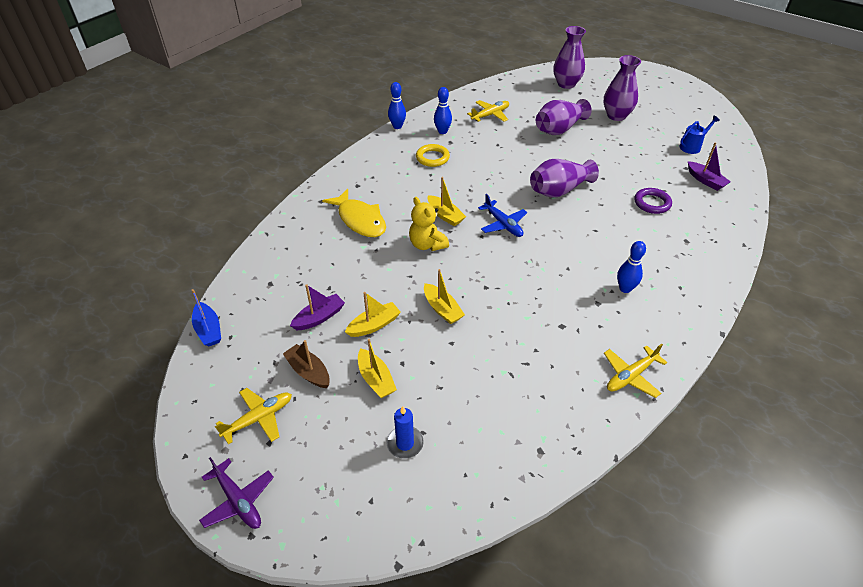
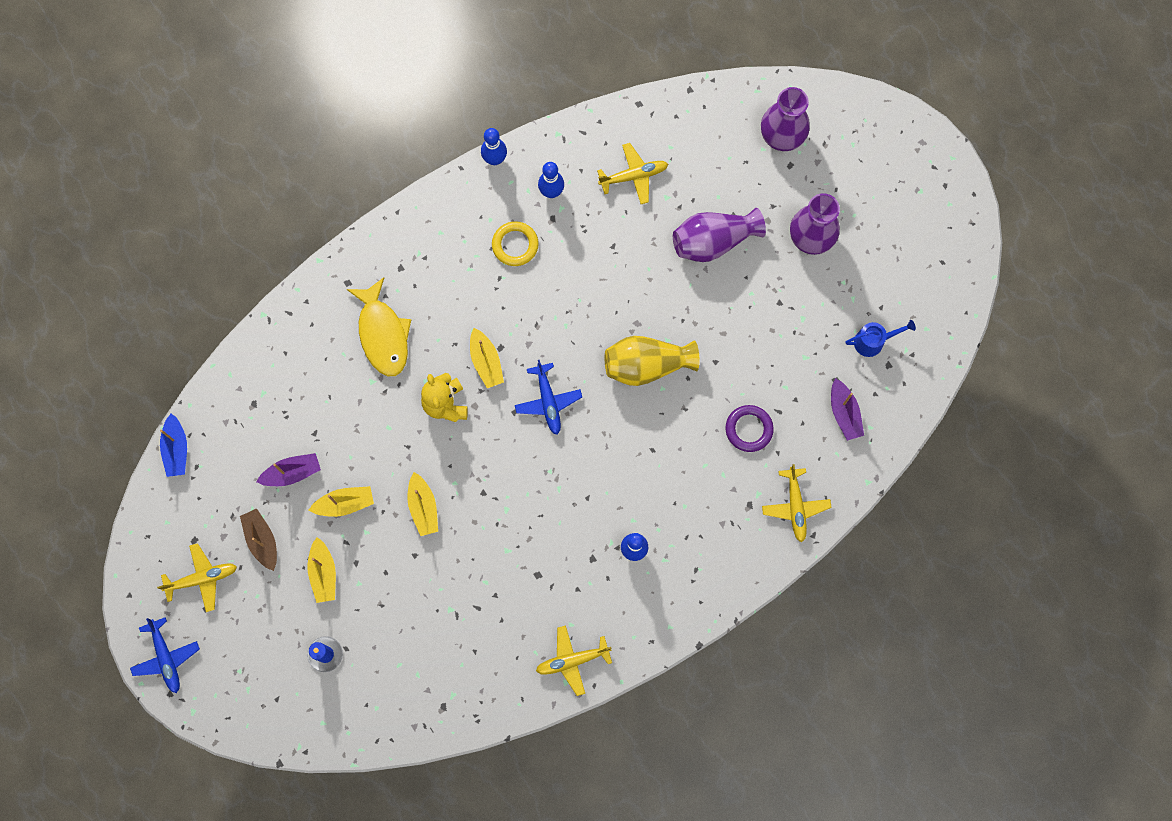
camera: 20 degrees right, 30 degrees up
purple plane [199,457,274,529] -> blue plane [130,617,200,693]
purple vase [530,159,599,197] -> yellow vase [605,336,700,386]
none -> yellow plane [762,464,832,542]

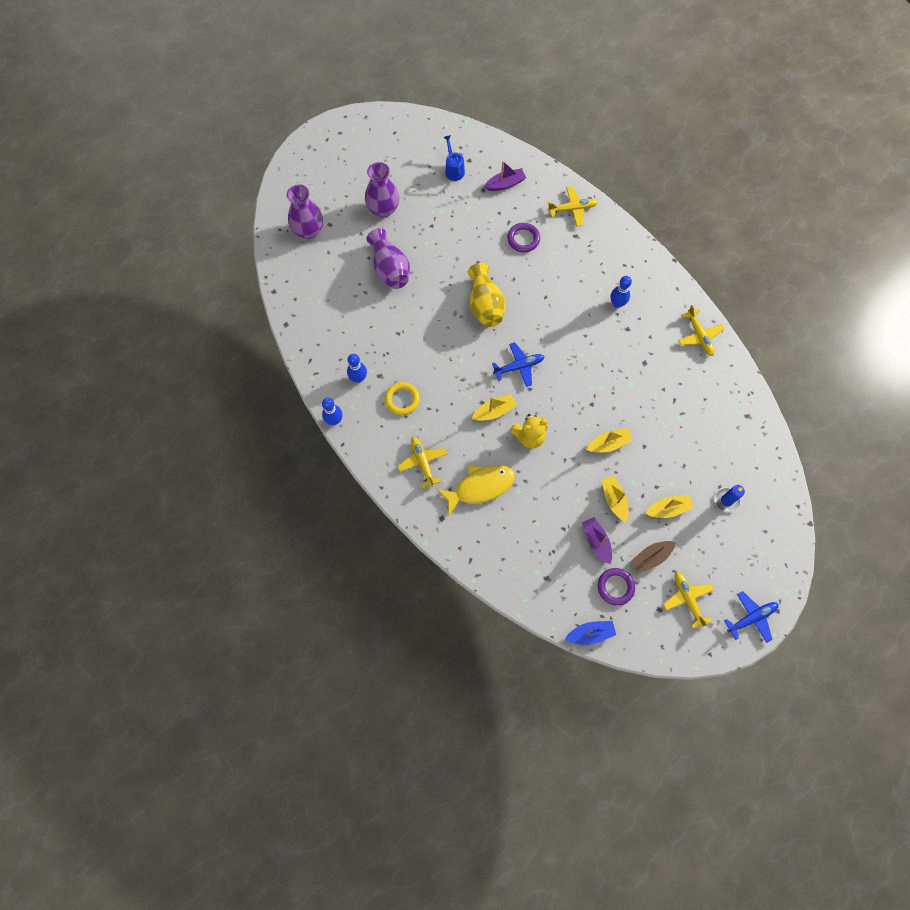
camera: 95 degrees left, 5 degrees down
yellow plane [597,143,668,204] -> yellow plane moved to [398,436,447,488]
none -> purple ring [598,568,635,606]

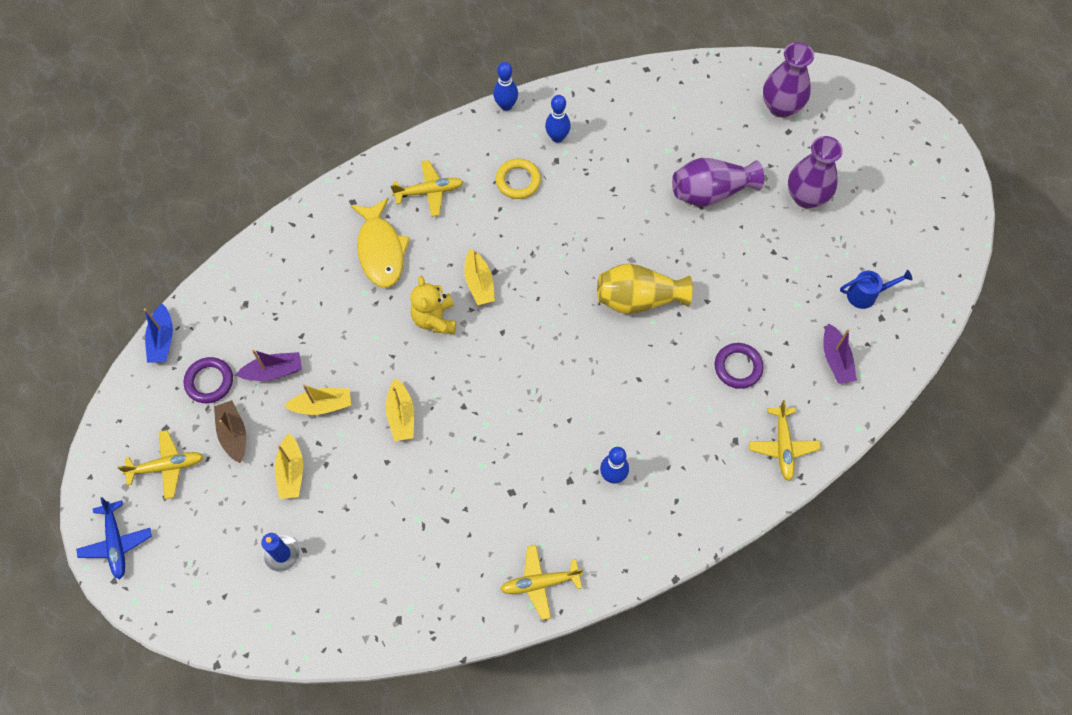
camera: 100 degrees right, 5 degrees down
blue plane [492,342,545,387] -> none

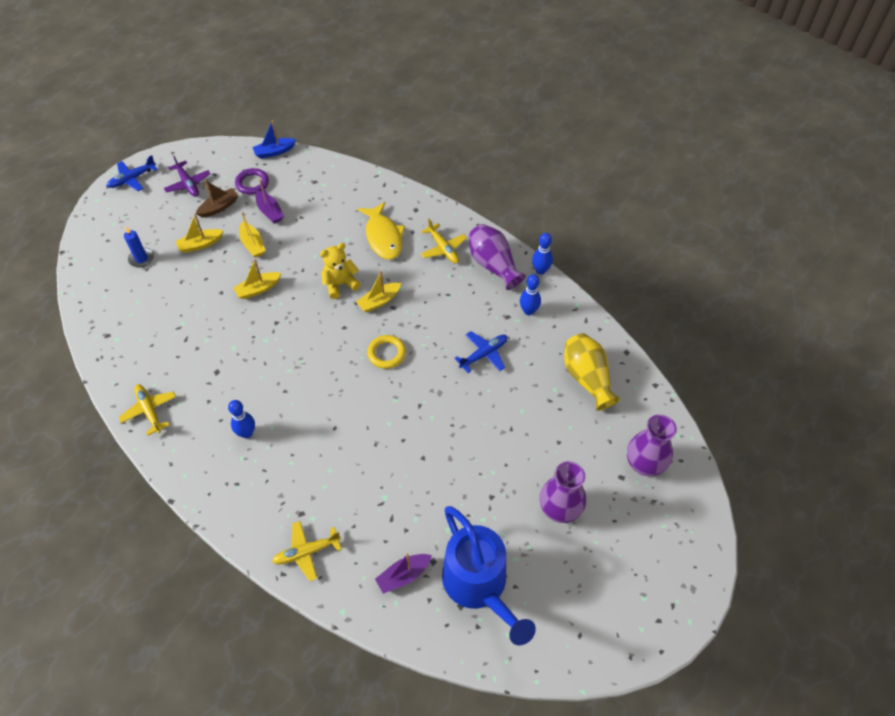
camera: 70 degrees right, 10 degrees down
yellow plane [117,430,204,499] -> purple plane [164,156,211,197]
yellow fish [350,198,410,287] -> yellow fish turned 75 degrees counterclockwise [358,202,405,260]
yellow ring [496,159,541,199] -> yellow ring moved to [367,335,406,369]
yellow vase [597,263,693,314] -> yellow vase moved to [564,333,620,411]
purple vase [672,158,764,207] -> purple vase moved to [468,224,526,290]
purple ring [715,343,764,389] -> none
blue watering can [840,270,912,309] -> blue watering can [442,506,536,646], size x2.30
none -> blue plane [454,331,507,373]

